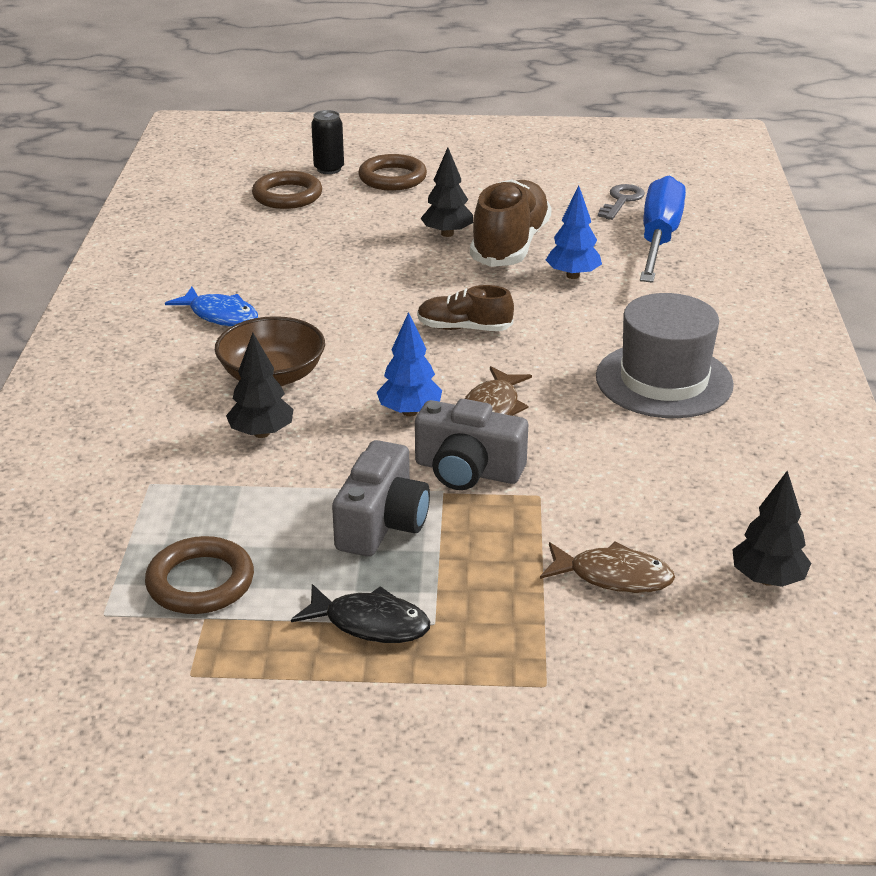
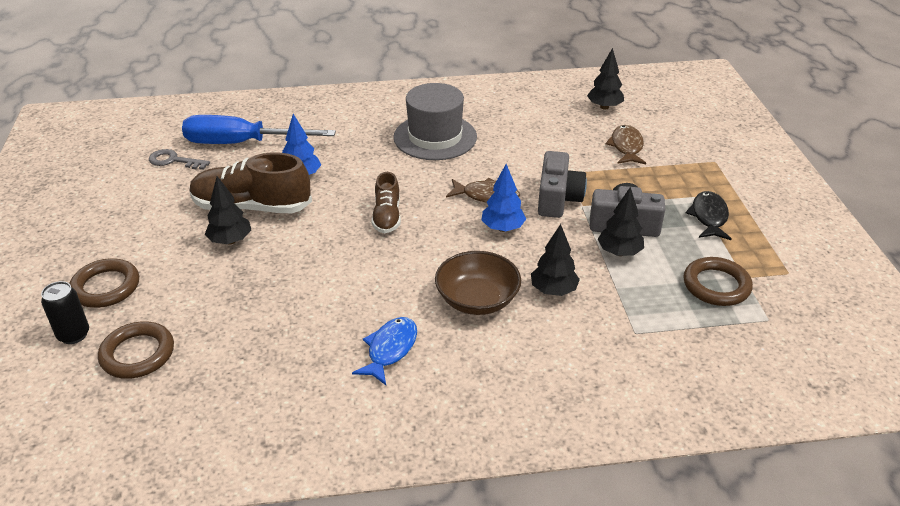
camera: 100 degrees left, 5 degrees up
none -> black tree [598,187,644,256]

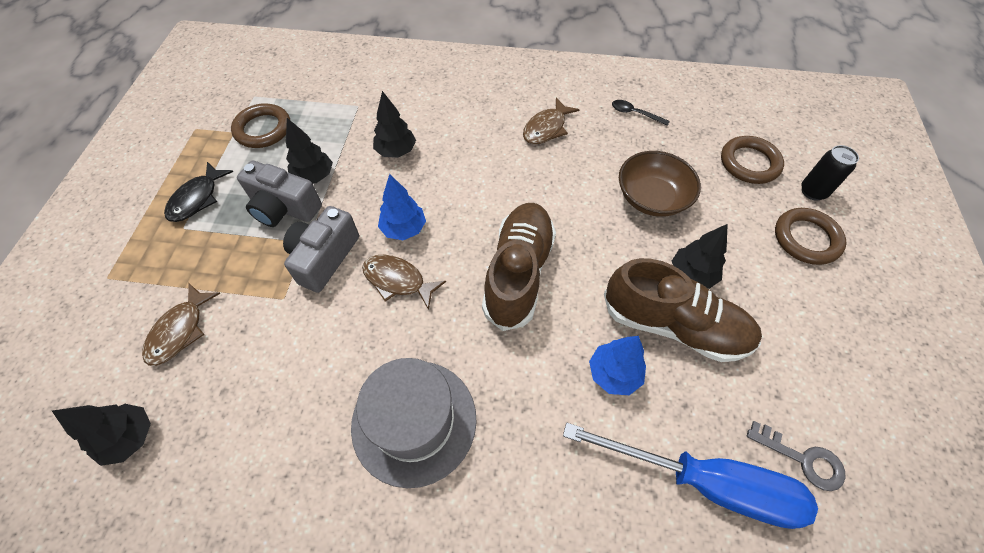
camera: 165 degrees left, 20 degrees up
blue fish [352,317,417,385] -> brown fish [523,98,579,144]
brown shoe [372,172,401,233] -> brown shoe [482,203,556,331], size x1.77
brown bowl [435,251,521,315] -> brown bowl moved to [619,151,701,217]
none -> black spoon [612,100,670,126]

